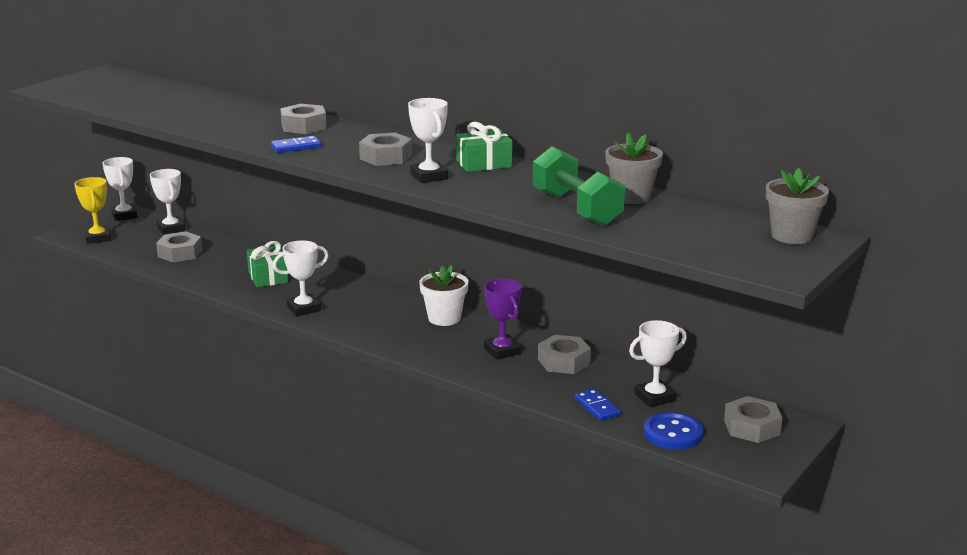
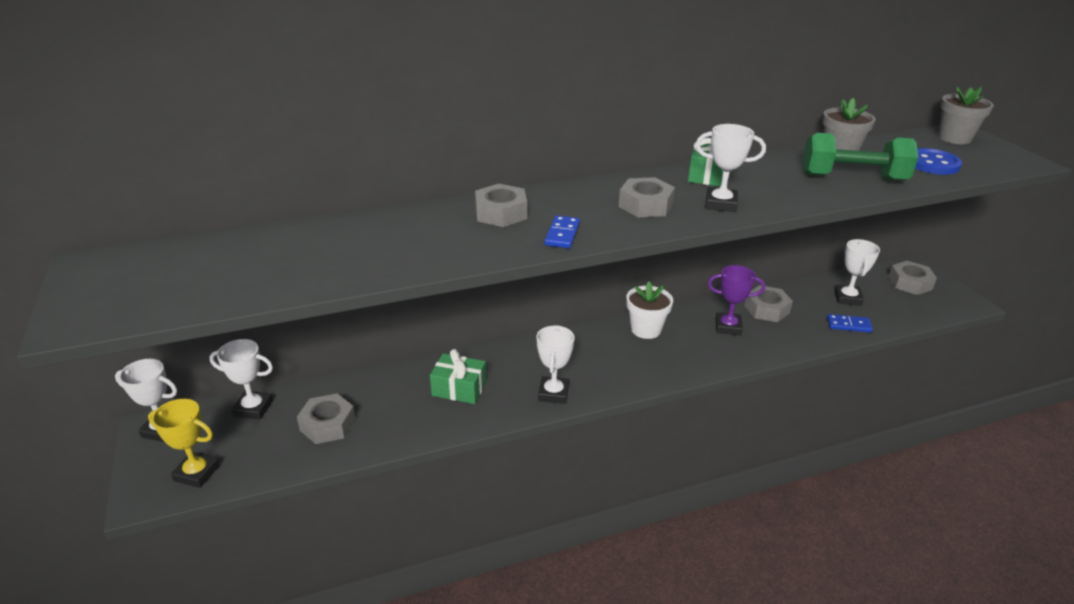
camera: 55 degrees left, 10 degrees up
blue button [644,412,703,450] -> blue button moved to [915,148,962,175]

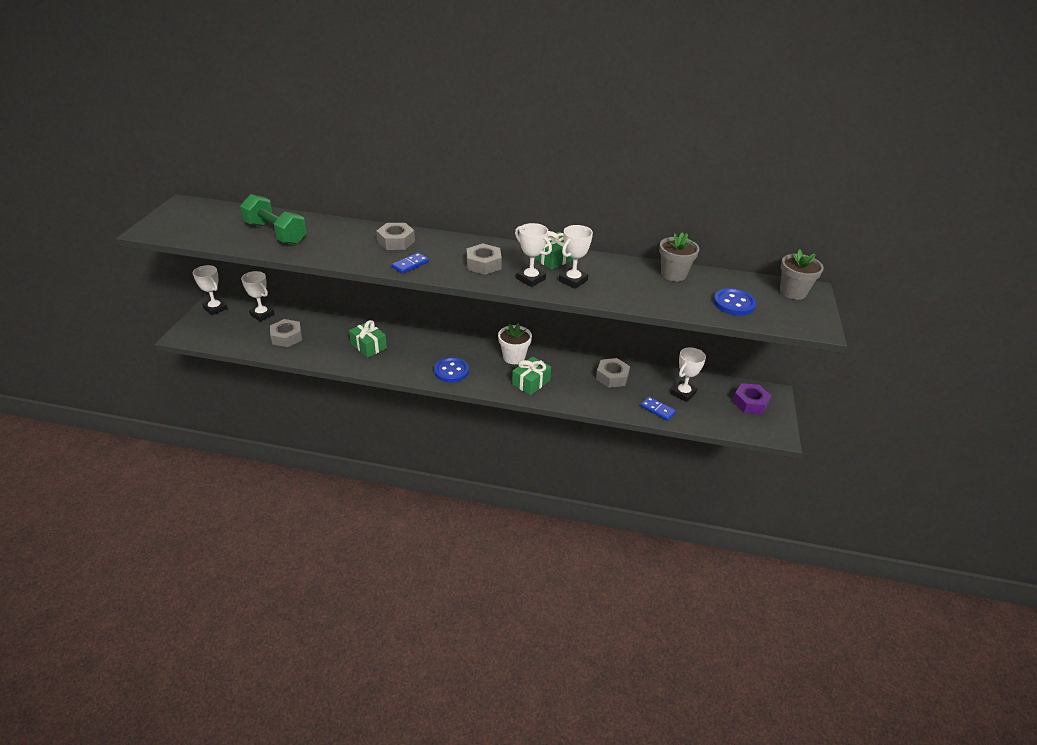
camera: 30 degrees right, 5 degrees up
yellow trophy [148,399,220,488] -> none
white trophy [536,325,575,404] -> white trophy moved to [559,225,593,289]
purple trophy [708,265,765,335] -> none
green dumbbell [803,133,918,181] -> green dumbbell moved to [240,194,307,245]
grey nut [888,261,937,295] -> purple nut [732,383,771,414]
none -> blue button [434,357,469,383]
none -> green gift [512,356,551,395]

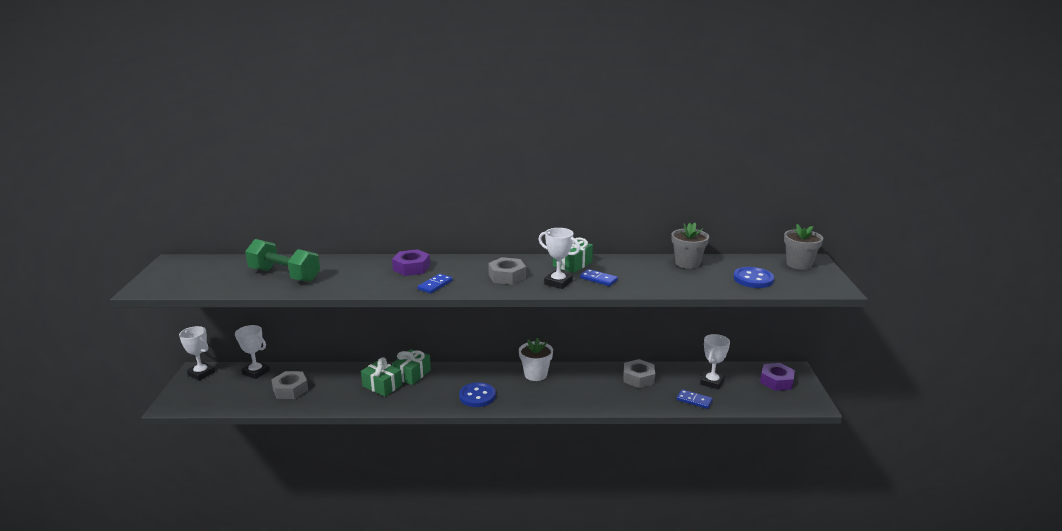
camera: 10 degrees left, 15 degrees down
grey nut [376,223,415,250] -> purple nut [392,249,430,276]
green gift [512,356,551,395] -> green gift moved to [392,349,431,385]
white trophy [559,225,593,289] -> blue domino [580,269,618,286]

